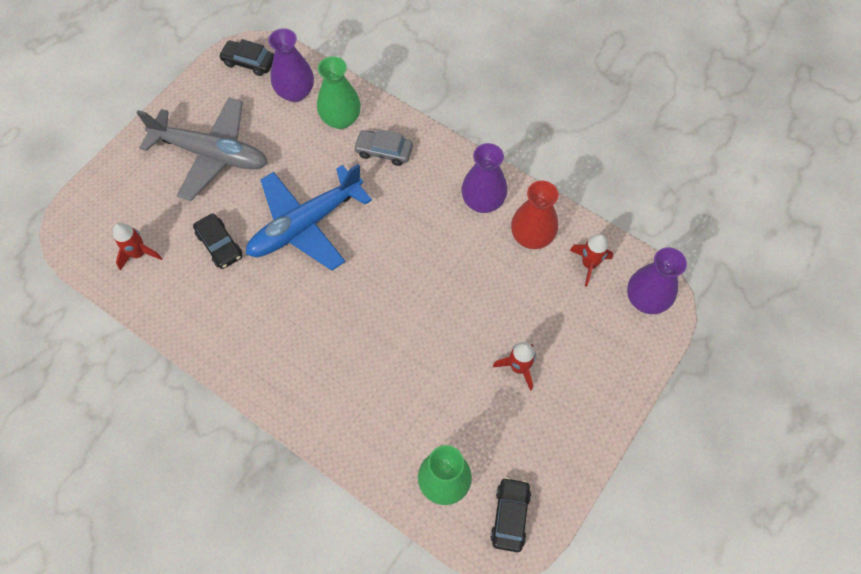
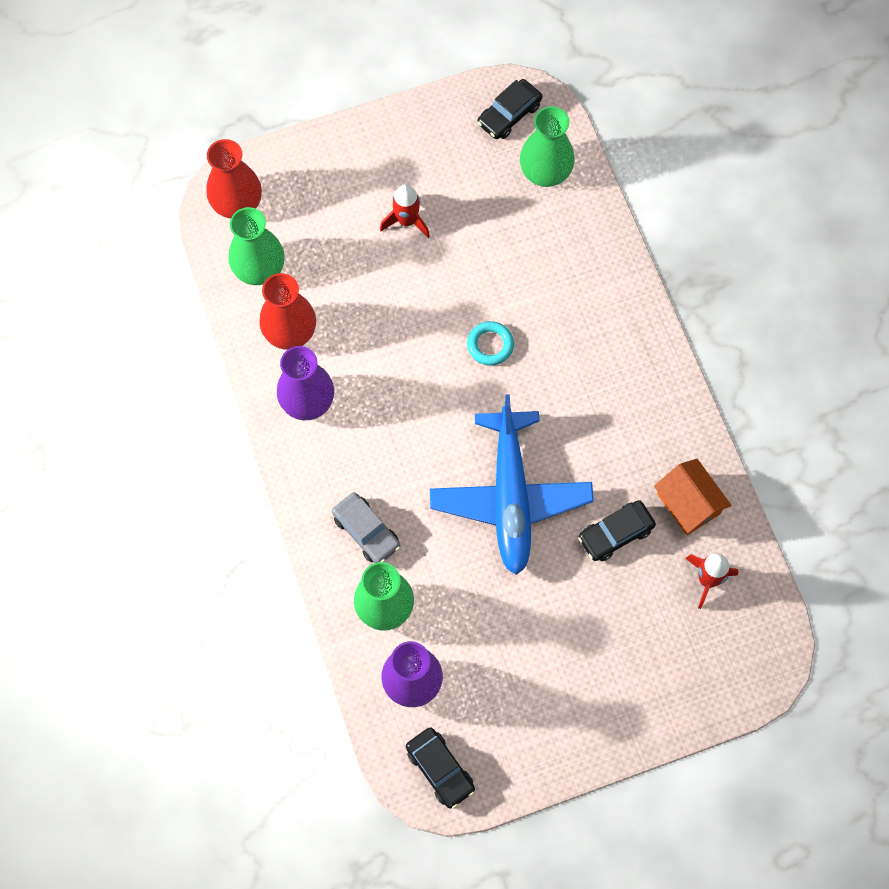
camera: 145 degrees left, 5 degrees up
grey plane [136,97,268,201] -> none
black car [193,213,242,269] -> black car turned 120 degrees counterclockwise [578,500,656,561]
blue plane [246,164,372,270] -> blue plane turned 90 degrees clockwise [430,394,594,575]
red rocket [570,234,613,287] -> green vase [229,207,285,285]
purple vase [627,247,687,314] -> red vase [206,139,262,219]
none -> turquoise ring [467,321,514,366]
none -> orange house [654,459,732,535]

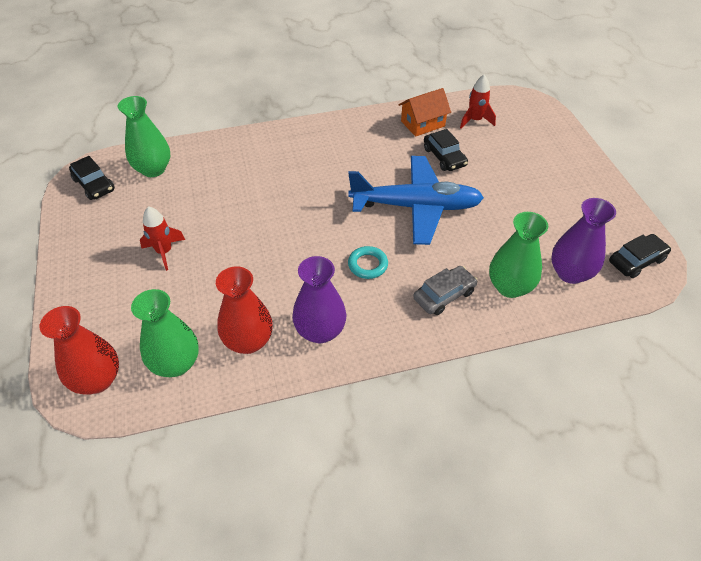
camera: 85 degrees left, 20 degrees down
turquoise ring [467,321,514,366] -> turquoise ring moved to [348,246,388,279]

